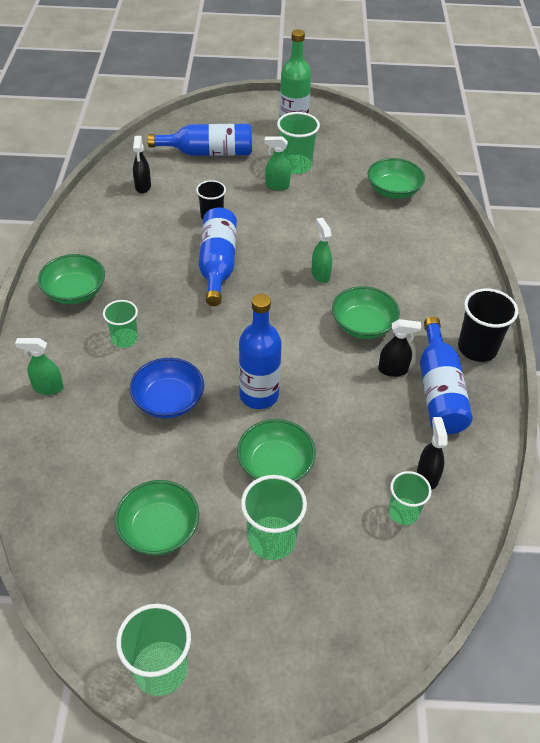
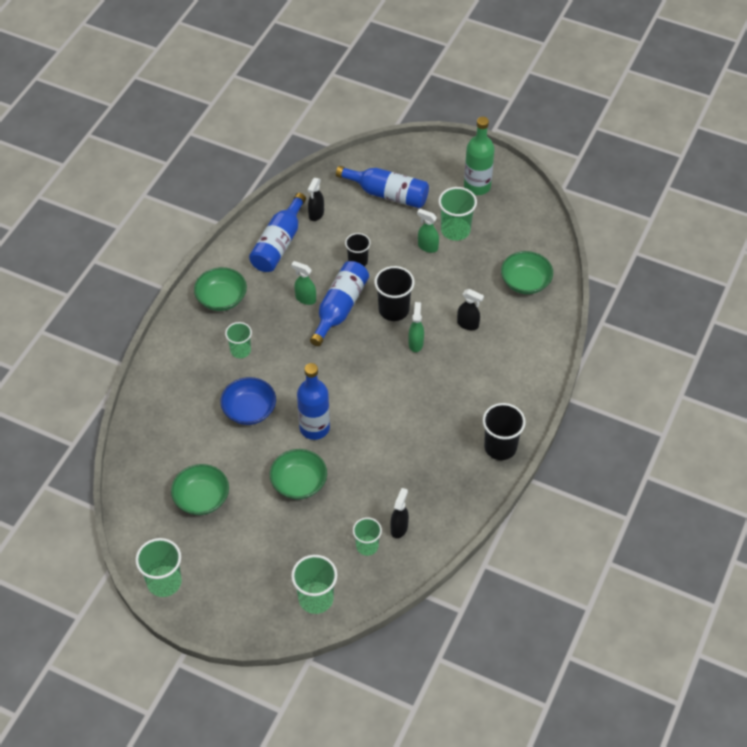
camera: 25 degrees right, 5 degrees up
green spray bottle [15,338,64,395] -> green spray bottle moved to [291,261,316,305]
green cup [241,475,307,560] -> green cup moved to [291,555,337,614]
green bowl [332,286,400,339] -> none
black spray bottle [378,319,421,377] -> black spray bottle moved to [457,289,484,330]
blue bottle [420,317,473,434] -> blue bottle moved to [249,193,306,272]
none -> black cup [374,266,415,321]

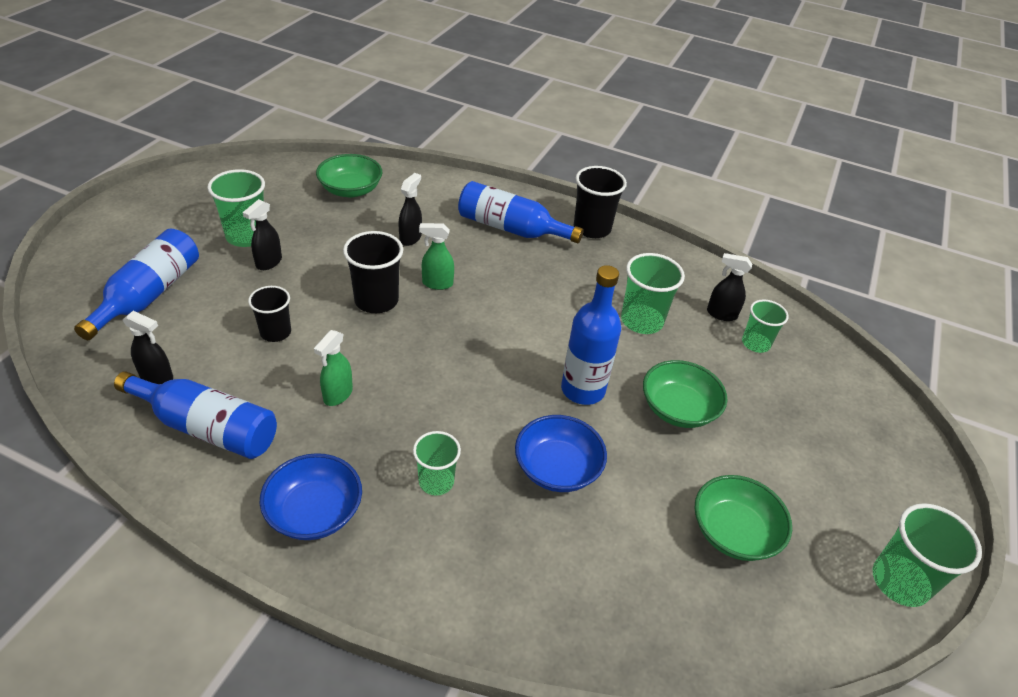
camera: 95 degrees left, 10 degrees down
green bowl [194,267,247,311] -> blue bowl [260,453,362,540]
green cup [291,555,337,614] -> green cup moved to [621,253,685,334]
blue bottle [310,261,369,346] -> blue bottle moved to [458,181,584,243]
green spray bottle [417,209,439,253] -> black spray bottle [243,199,282,270]
green bottle [464,117,495,195] -> none

